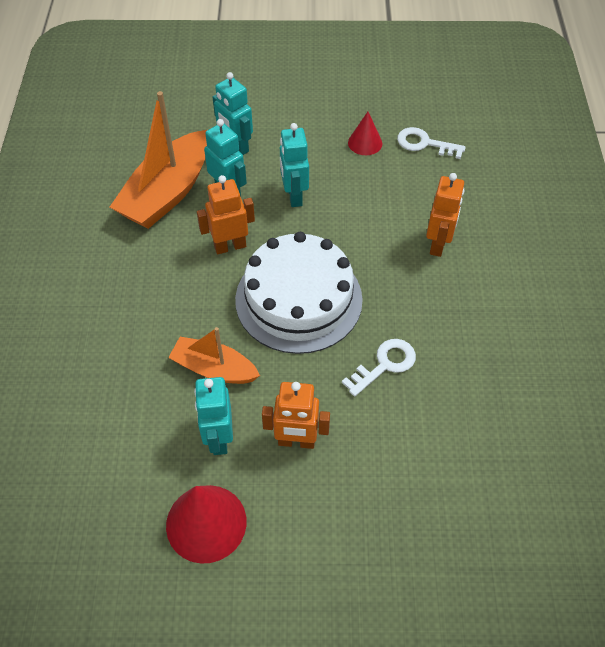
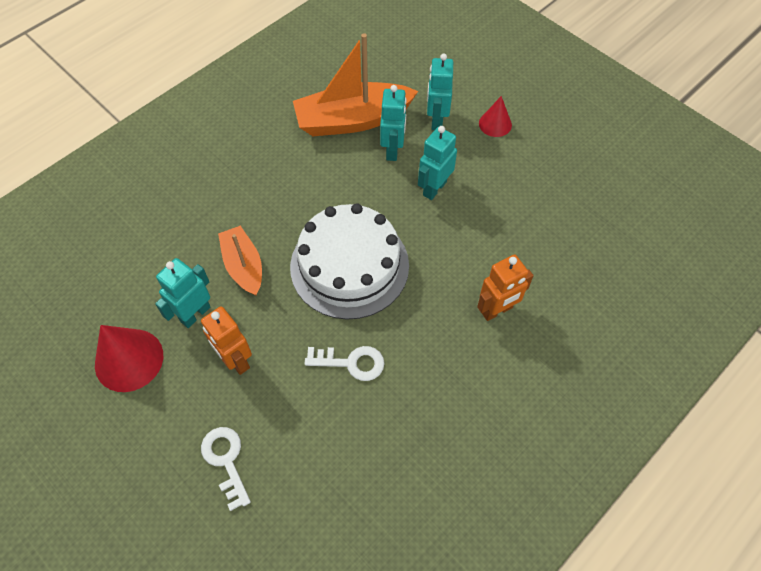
camera: 45 degrees right, 5 degrees up
orange robot [197,175,255,254] -> none
red cone [348,112,382,155] -> red cone moved to [479,96,512,137]
white key [397,127,466,159] -> white key moved to [201,427,251,511]

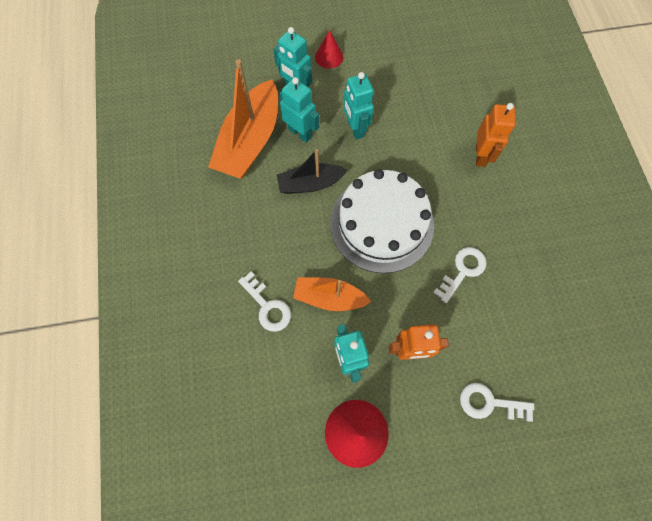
camera: 55 degrees left, 10 degrees up
none -> white key [238,271,291,332]
none -> black boat [277,149,348,194]

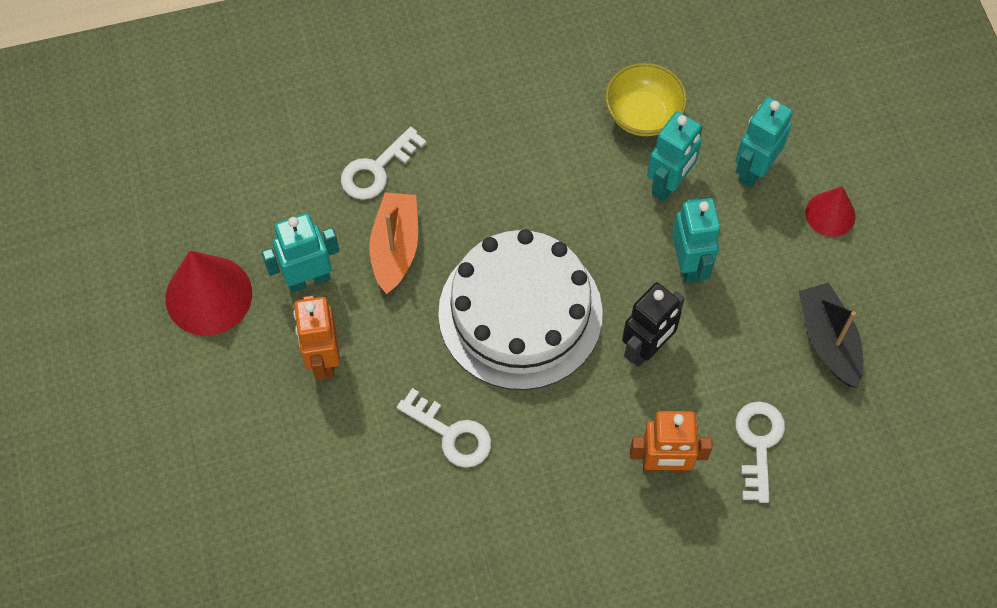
camera: 85 degrees right, 5 degrees down
orange boat [208,59,278,179] -> yellow bowl [605,63,687,136]
black boat [277,149,348,194] -> black boat moved to [799,282,863,388]
turquoise robot [343,72,374,140] -> turquoise robot turned 105 degrees clockwise [672,198,721,284]
white key [460,383,534,422] -> white key moved to [735,401,785,503]
none -> black robot [622,283,685,367]

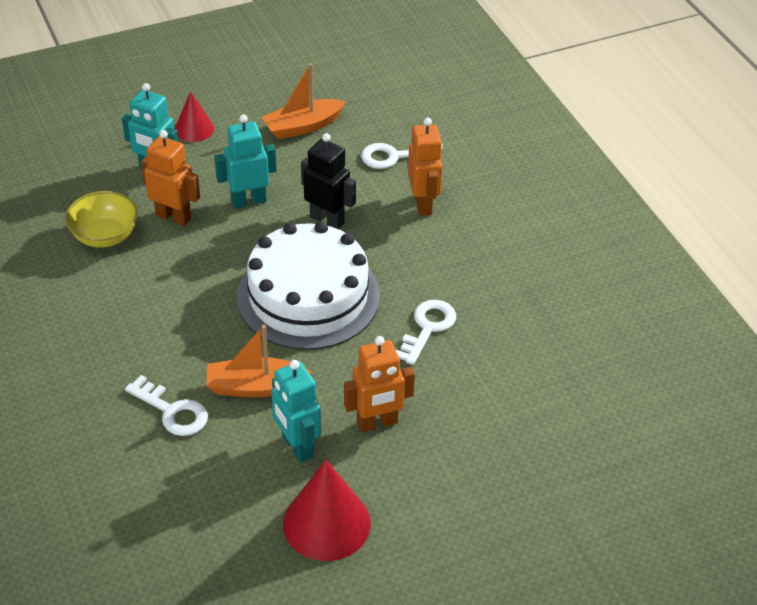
camera: 100 degrees left, 20 degrees down
turquoise robot [647,111,703,201] -> orange robot [141,130,200,226]
black boat [799,282,863,388] -> orange boat [262,63,346,139]

